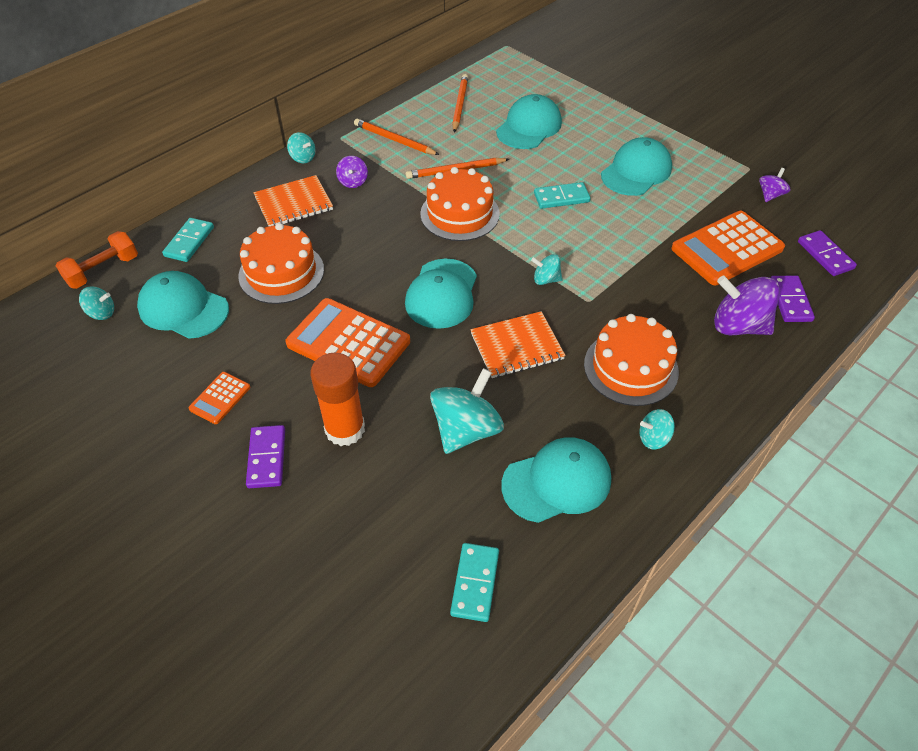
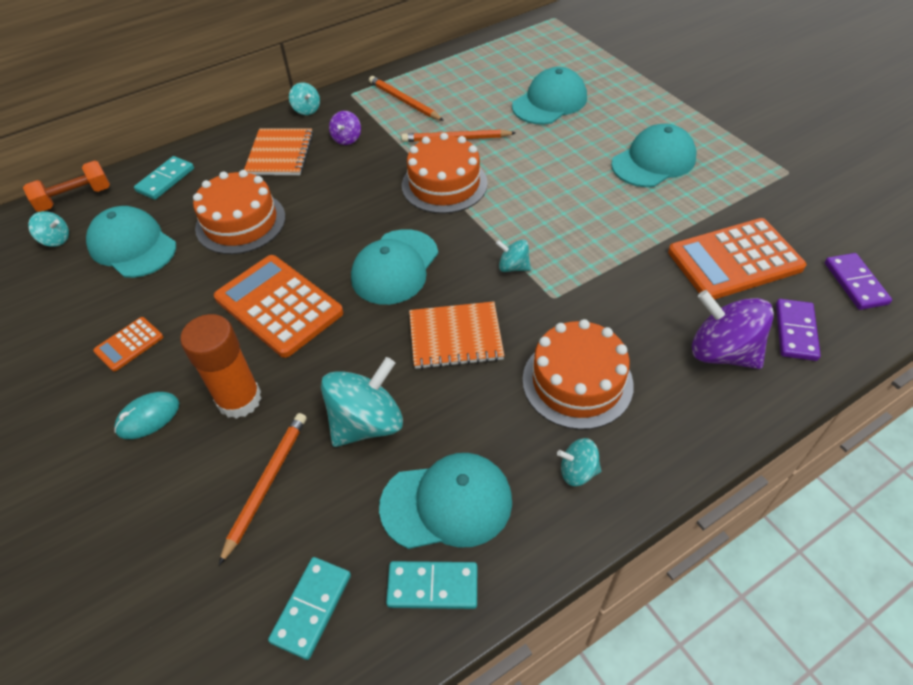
camera: 15 degrees right, 0 degrees up
purple domino [246,425,285,488] -> turquoise mouse [114,392,179,439]
orange notebook [253,175,333,226] -> orange notebook turned 75 degrees counterclockwise [244,128,313,175]
orange pencil [452,74,468,133] -> orange pencil moved to [219,413,307,565]
turquoise domino [534,182,591,209] -> turquoise domino moved to [386,561,477,609]
purple spinning top [759,168,790,202] -> none

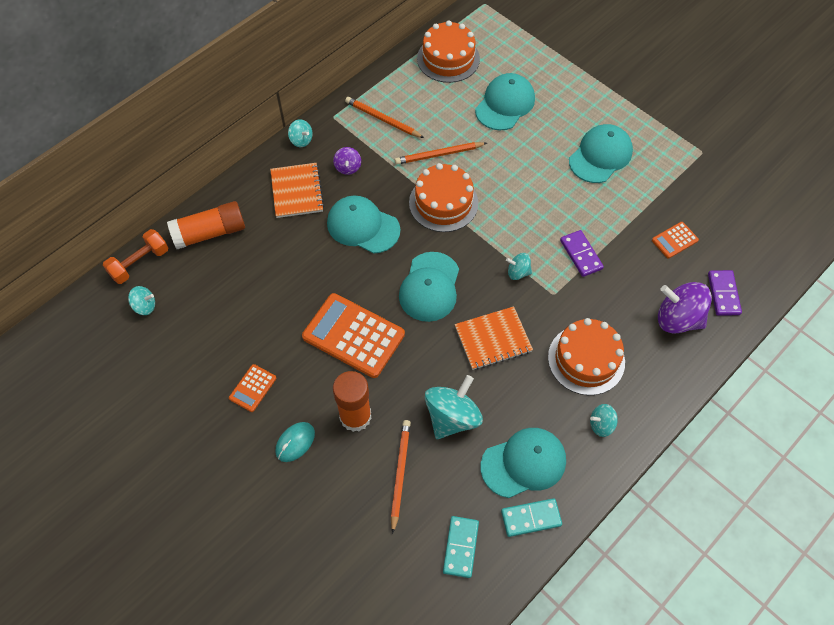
camera: 15 degrees left, 10 degrees up
turquoise cap [86,206,176,278] -> turquoise cap moved to [327,196,400,254]
turquoise domino [134,156,194,200] -> orange glue stick [167,201,245,249]
orange cake [193,170,286,254] -> orange cake moved to [417,20,480,83]
orange calculator [668,218,806,300] -> orange calculator [652,222,699,259], size x0.48
purple domino [825,253,892,310] -> purple domino moved to [560,230,604,277]

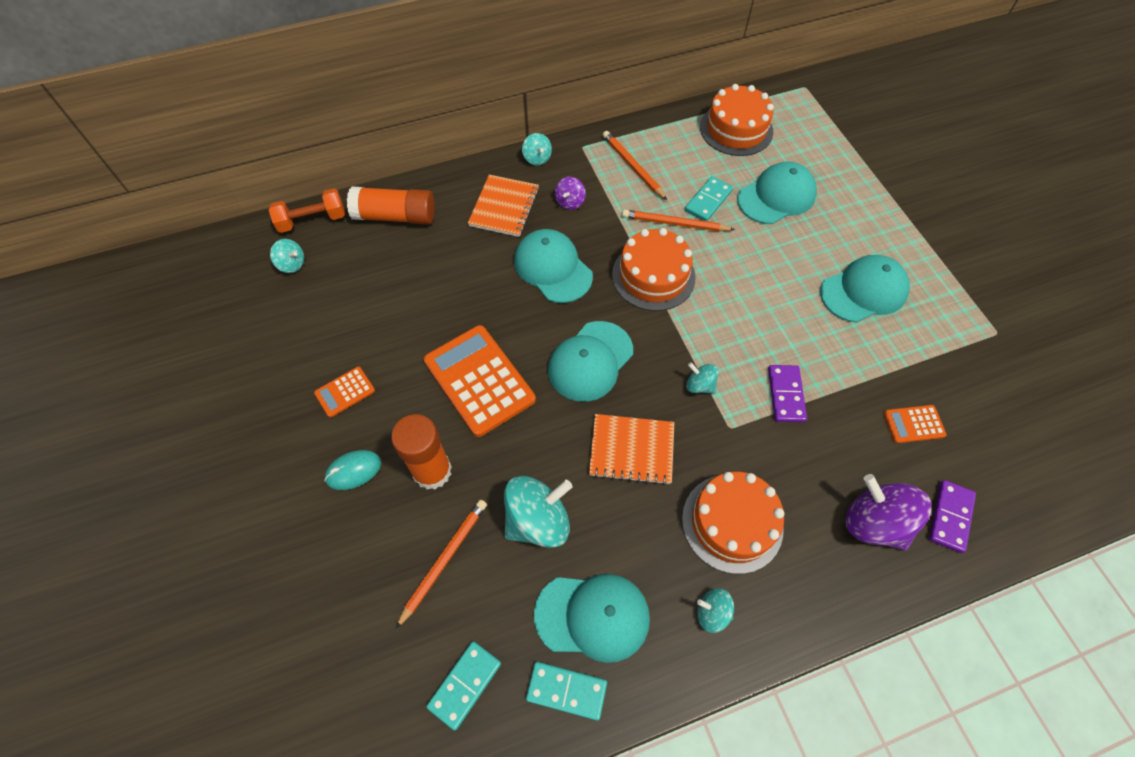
camera: 25 degrees right, 0 degrees up
none -> turquoise domino [685,176,733,221]

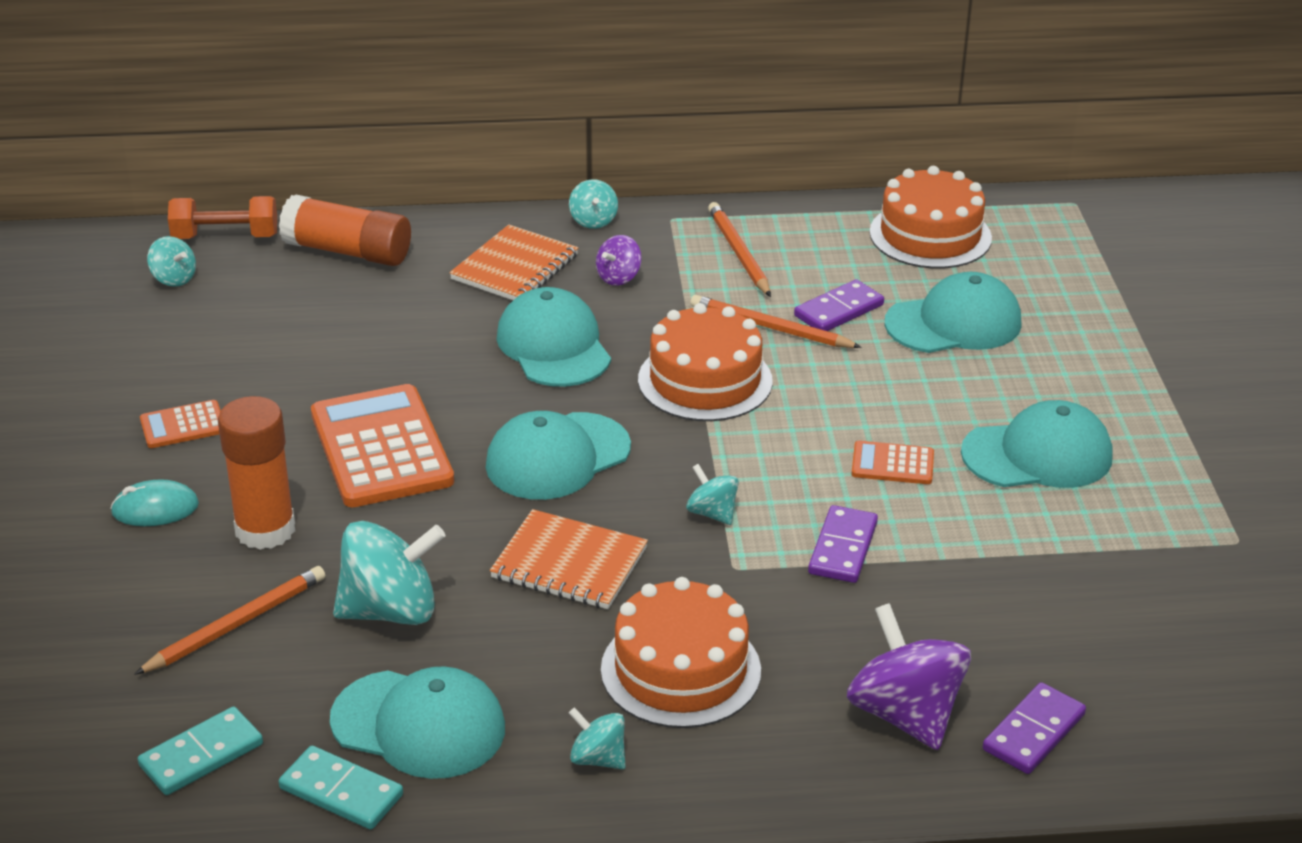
camera: 15 degrees right, 25 degrees down
turquoise domino [685,176,733,221] -> purple domino [794,279,884,331]
orange calculator [883,405,946,443] -> orange calculator moved to [851,441,934,484]

